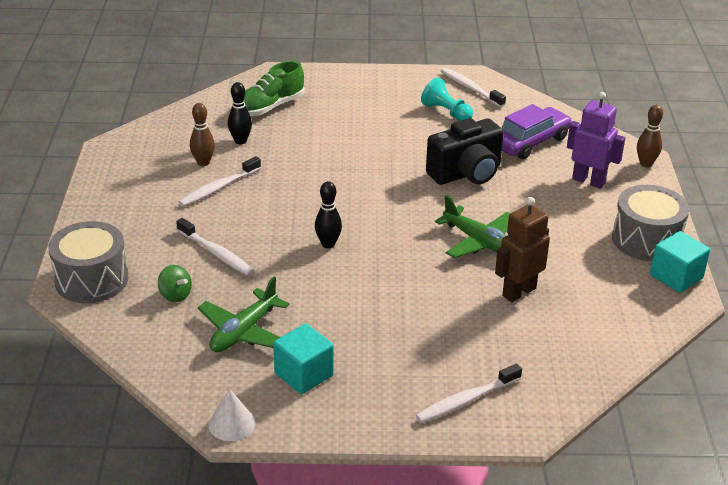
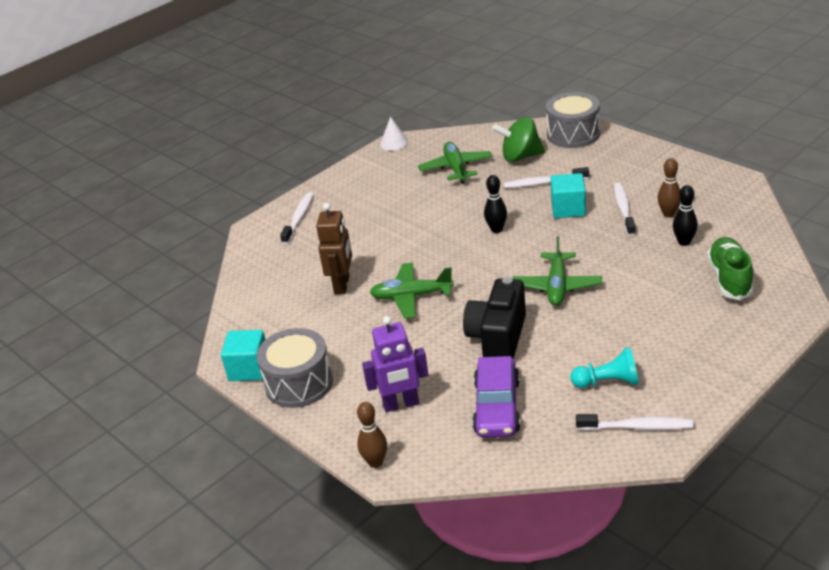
camera: 140 degrees right, 0 degrees up
green spinning top [158,265,192,302] -> green spinning top [492,117,545,162], size x1.79
turquoise cube [273,324,334,394] -> turquoise cube moved to [551,173,586,218]
none -> green plane [513,236,602,306]

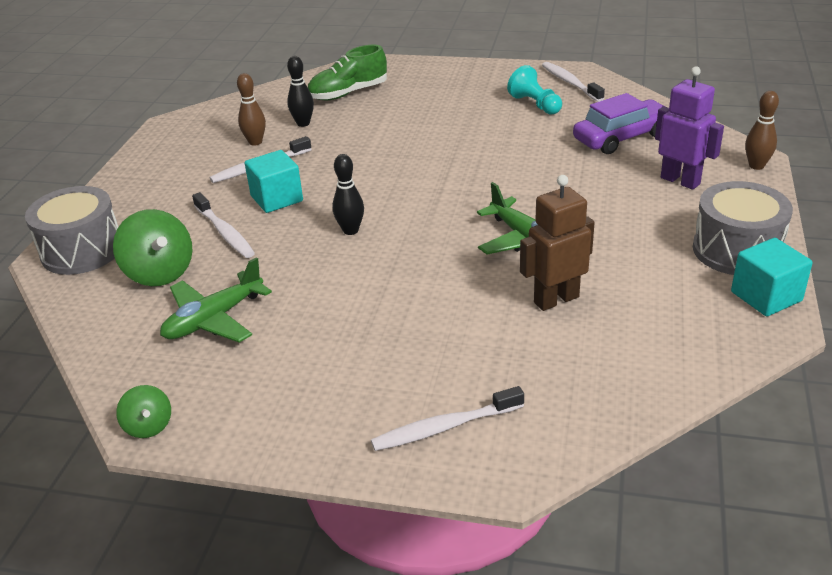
camera: 125 degrees left, 0 degrees up
white cone [380,117,409,151] -> green spinning top [116,385,171,438]
black camera [463,277,526,359] -> none
green plane [513,236,602,306] -> none

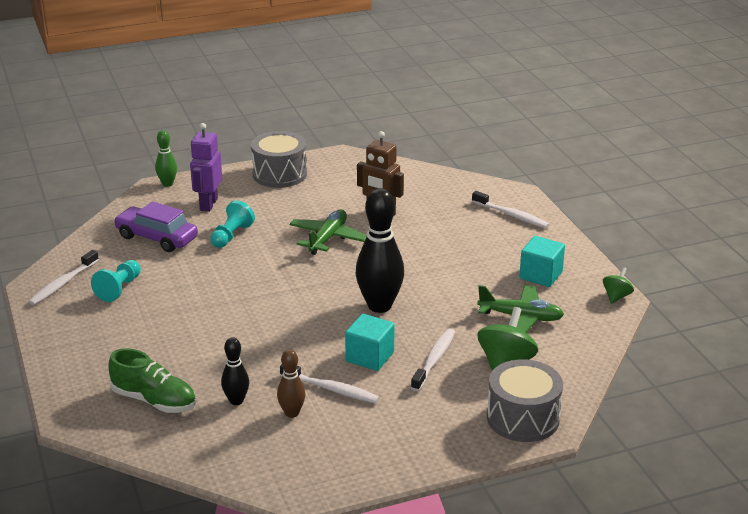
camera: 125 degrees left, 5 degrees down
black bowling pin [333,154,364,235] -> black bowling pin [356,188,404,313], size x1.92
turquoise cube [731,238,813,316] -> turquoise cube moved to [519,236,565,287]
brown bowling pin [745,91,779,170] -> green bowling pin [155,130,177,187]
none -> turquoise pawn [210,200,255,248]

